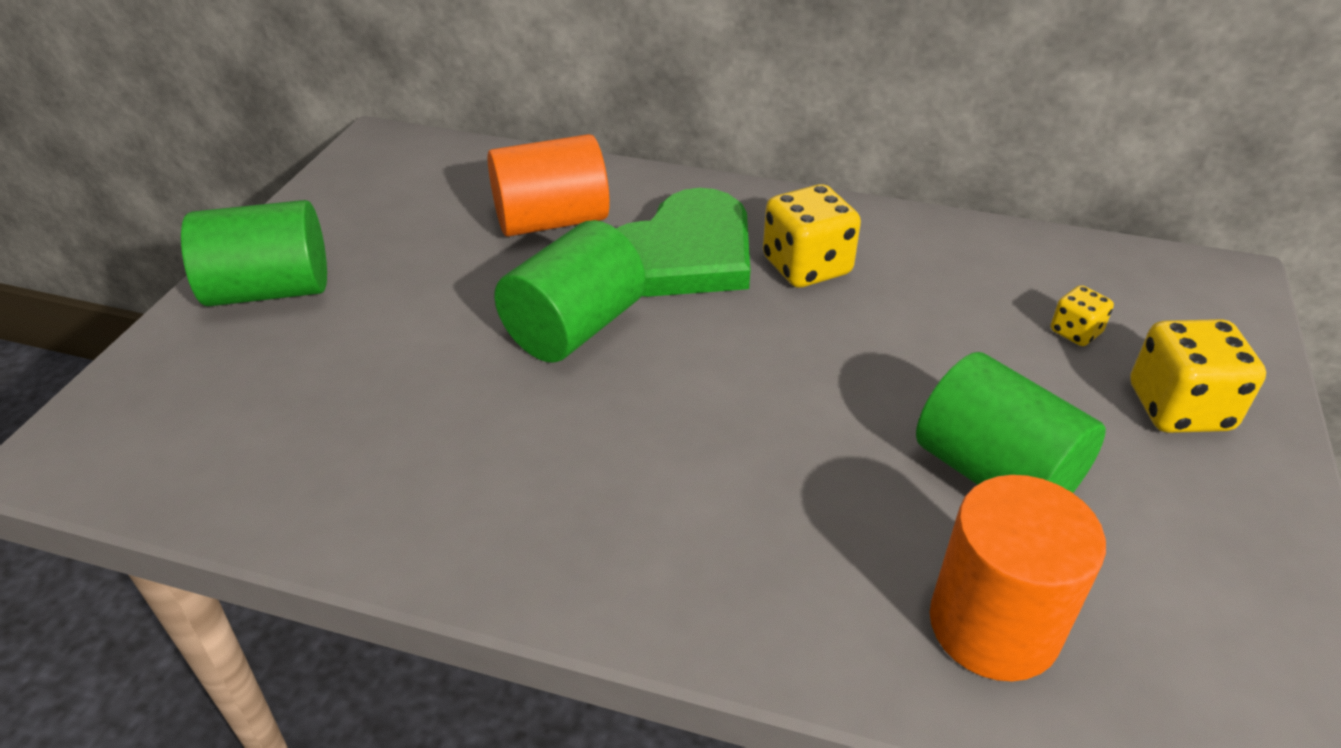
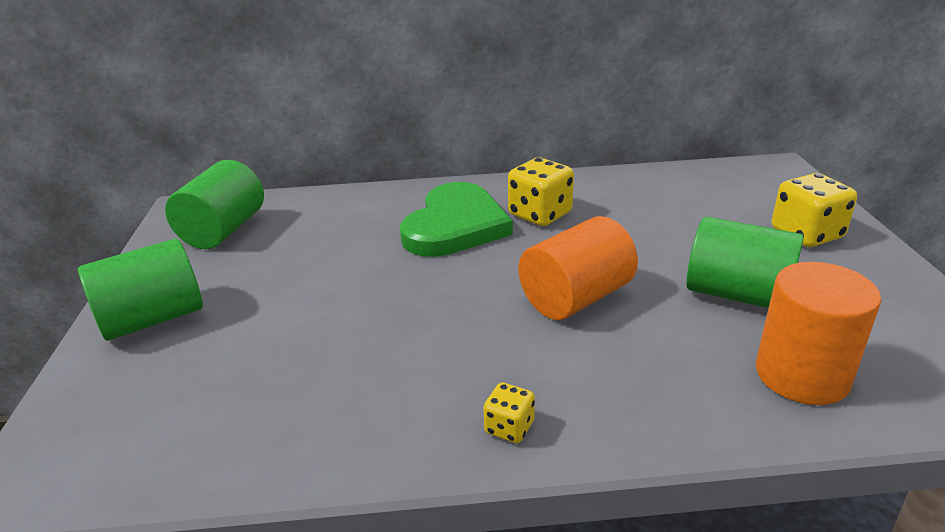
camera: 20 degrees left, 10 degrees down
orange cylinder [487,134,610,237] -> orange cylinder moved to [519,216,638,320]
green cylinder [494,220,646,363] -> green cylinder moved to [165,160,264,249]
yellow dice [1051,285,1114,346] -> yellow dice moved to [483,382,535,443]

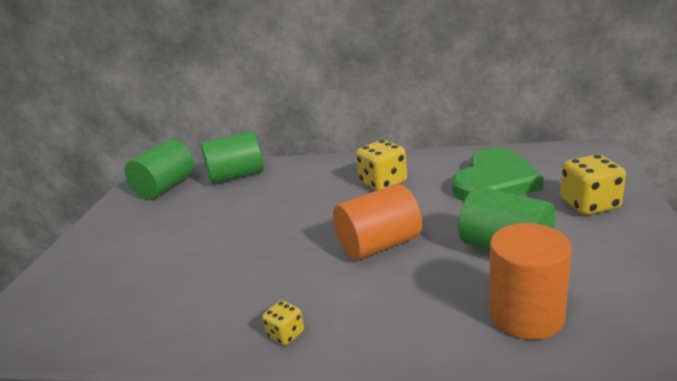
camera: 15 degrees right, 5 degrees down
green cylinder [78,238,203,341] -> green cylinder moved to [201,131,263,184]
green heart [400,182,513,257] -> green heart moved to [452,148,544,201]

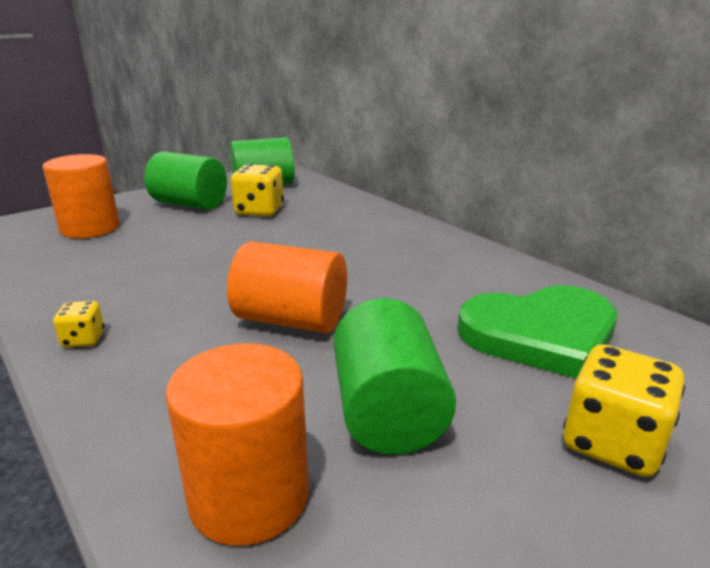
camera: 40 degrees right, 0 degrees up
green cylinder [201,131,263,184] -> green cylinder moved to [145,152,227,210]
yellow dice [356,140,407,190] -> yellow dice moved to [231,164,284,216]
none -> orange cylinder [43,154,120,238]

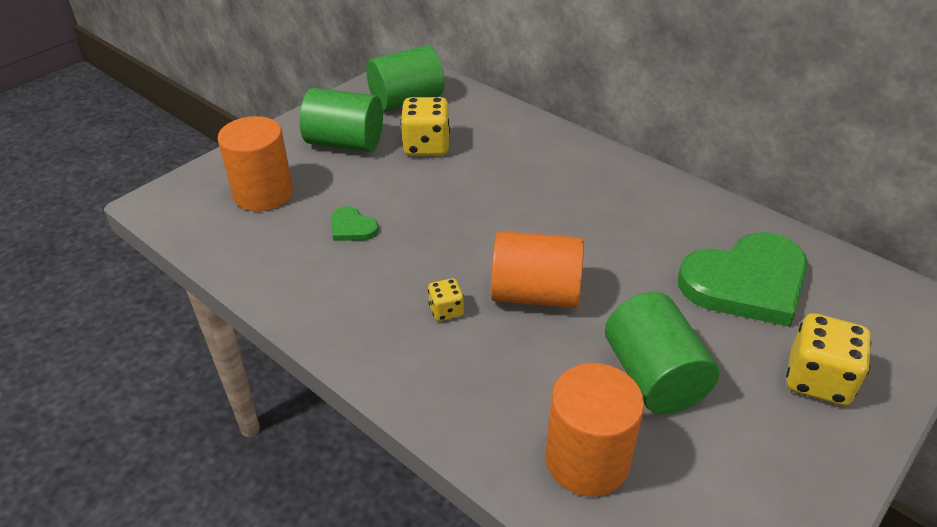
camera: 10 degrees left, 15 degrees up
yellow dice [53,301,104,347] -> yellow dice moved to [428,278,464,321]
none -> green heart [331,206,379,241]

